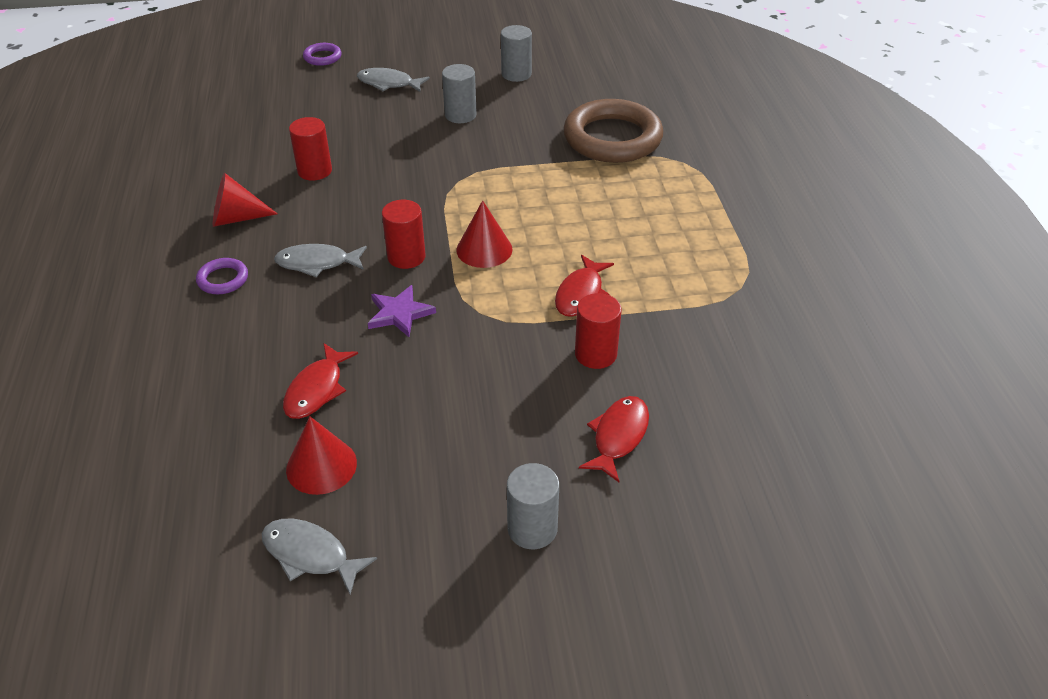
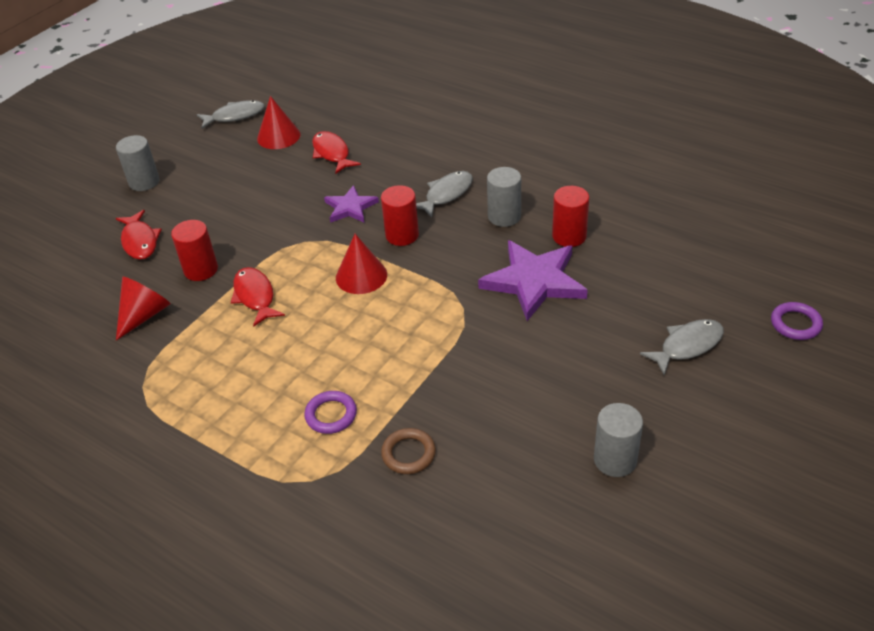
camera: 135 degrees right, 0 degrees up
purple ring [196,258,248,294] -> purple ring moved to [304,391,357,434]
red cone [213,173,278,227] -> red cone moved to [116,277,171,341]
grey cylinder [442,64,477,123] -> grey cylinder moved to [487,167,521,227]
brown ring [563,99,663,163] -> brown ring [381,428,436,474], size x0.43
none -> purple star [478,240,588,321]

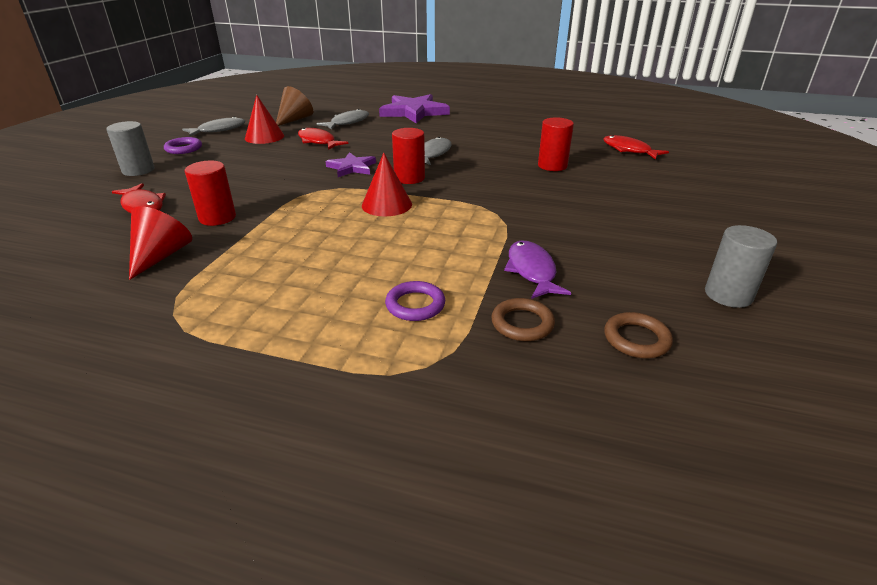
camera: 20 degrees left, 10 degrees down
red fish [231,267,285,327] -> red fish moved to [603,135,669,160]
purple star [478,240,588,321] -> purple star moved to [379,94,450,124]
grey cylinder [487,167,521,227] -> none
grey fish [640,319,724,375] -> grey fish moved to [317,109,369,130]
purple ring [771,302,823,340] -> purple ring moved to [164,137,202,154]
none -> brown cone [276,86,313,126]
none -> purple fish [504,240,571,299]
none -> brown ring [604,312,673,358]

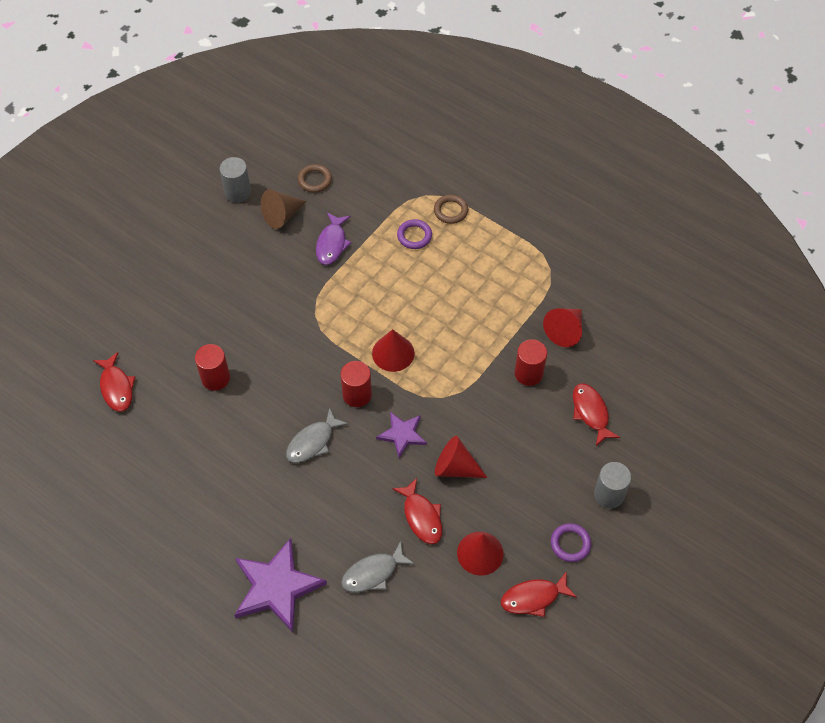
camera: 160 degrees left, 25 degrees up
grey fish [182,116,245,136] -> red fish [501,571,577,617]
brown cone [276,86,313,126] -> brown cone moved to [261,189,307,229]
brown ring [491,298,555,341] -> brown ring moved to [434,195,468,224]
none -> red cone [435,436,488,478]

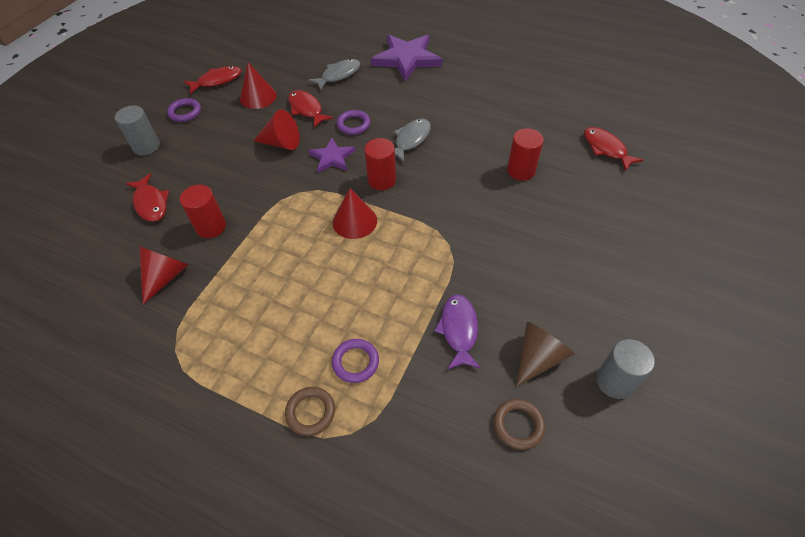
camera: 170 degrees right, 5 degrees down
none -> purple ring [337,110,370,135]

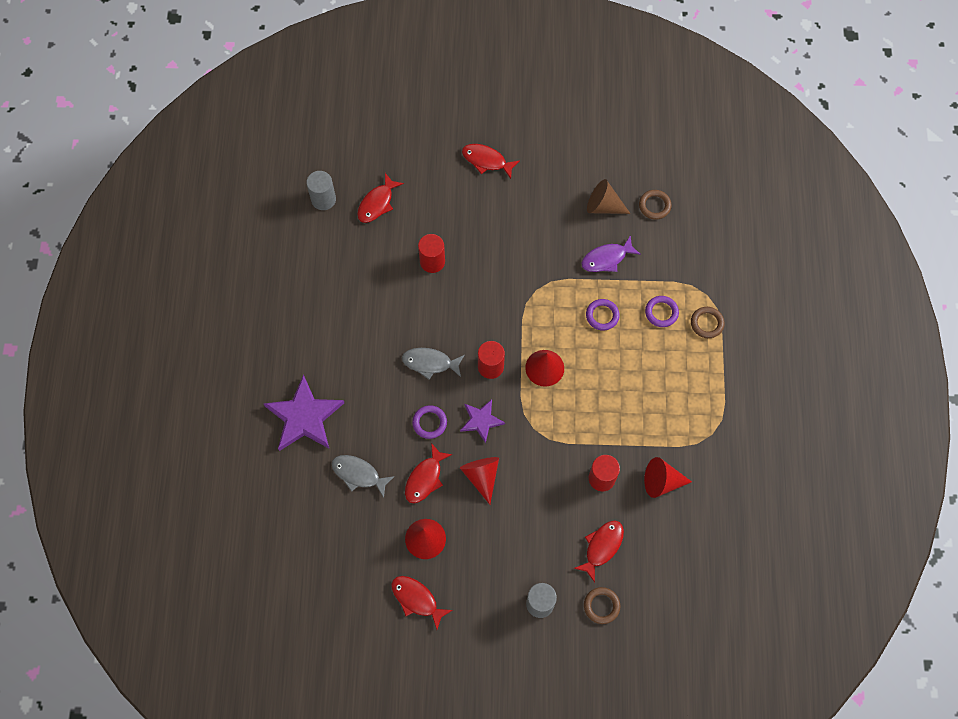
camera: 115 degrees left, 15 degrees up
purple ring [167,98,201,122] -> purple ring moved to [586,299,620,331]
grey cylinder [596,339,655,399] -> grey cylinder moved to [306,171,336,210]
none -> red fish [462,144,520,179]
none -> brown ring [584,587,620,624]

